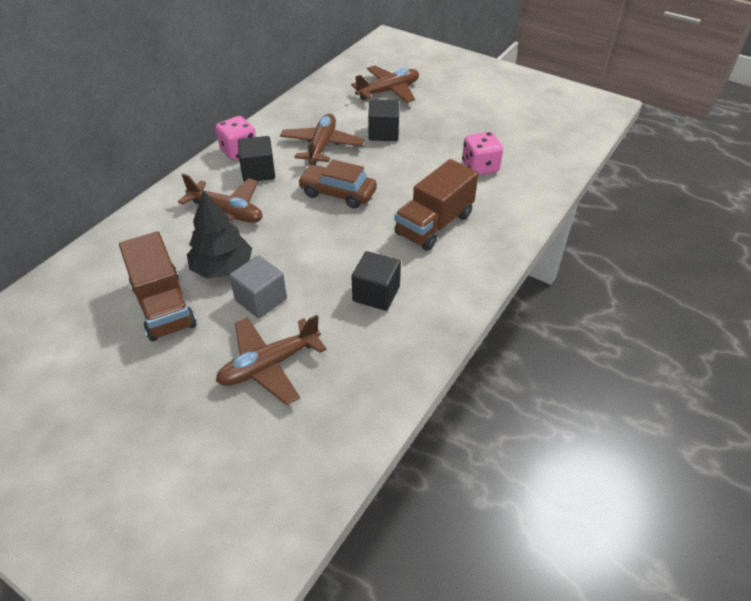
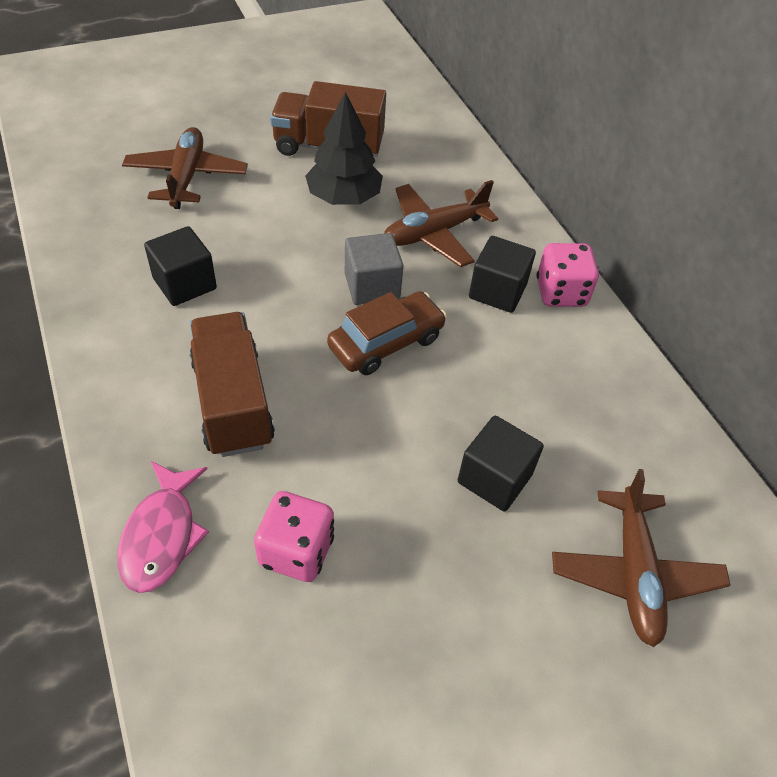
camera: 120 degrees right, 5 degrees up
grey cube [229,255,287,318] -> grey cube moved to [345,233,404,305]
brown plane [280,114,364,165] -> none
none -> pink fish [117,461,209,593]

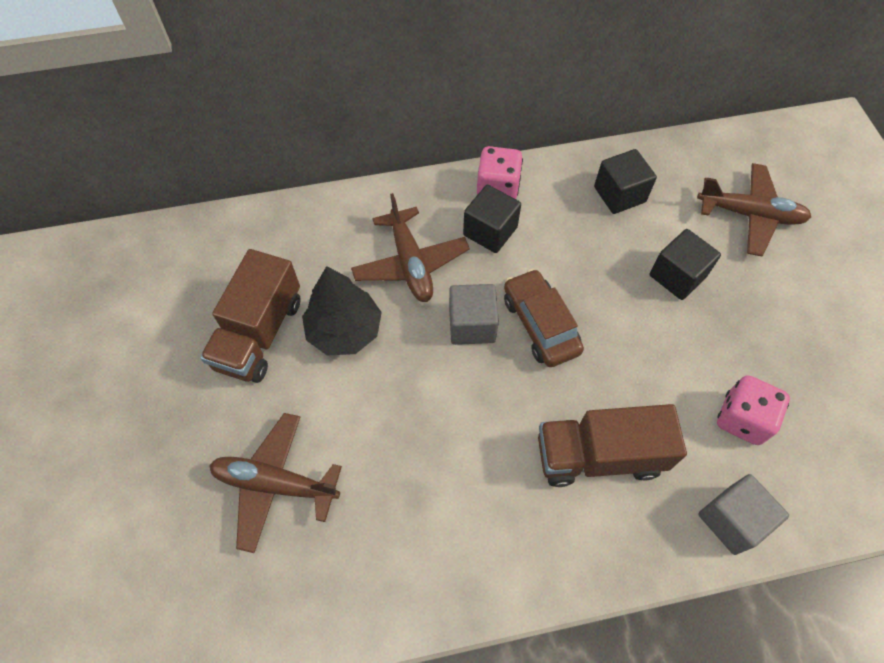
camera: 75 degrees left, 10 degrees up
pink fish [117,461,209,593] -> grey cube [699,474,789,555]
black cube [144,226,217,306] -> black cube moved to [594,149,657,214]

